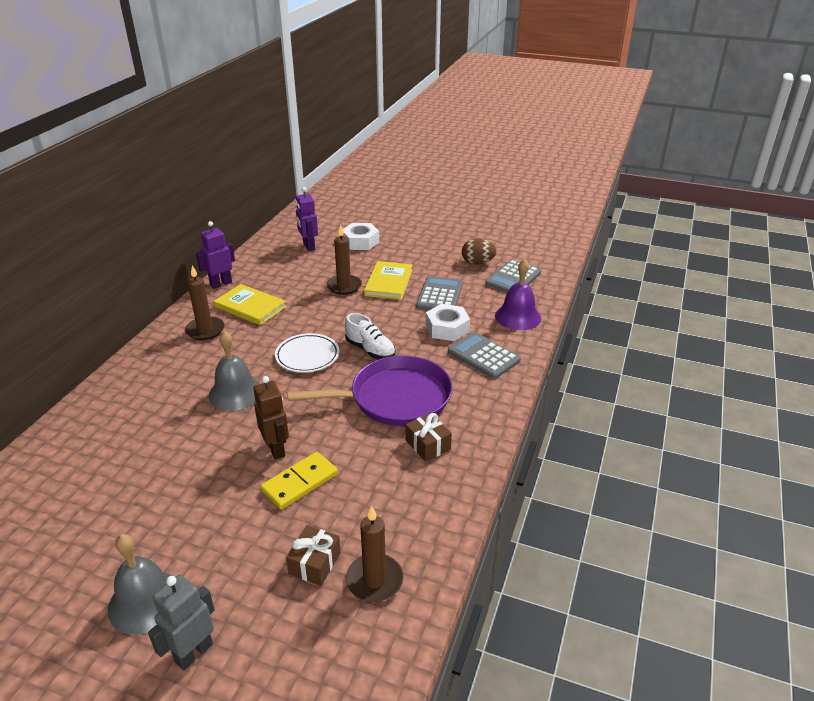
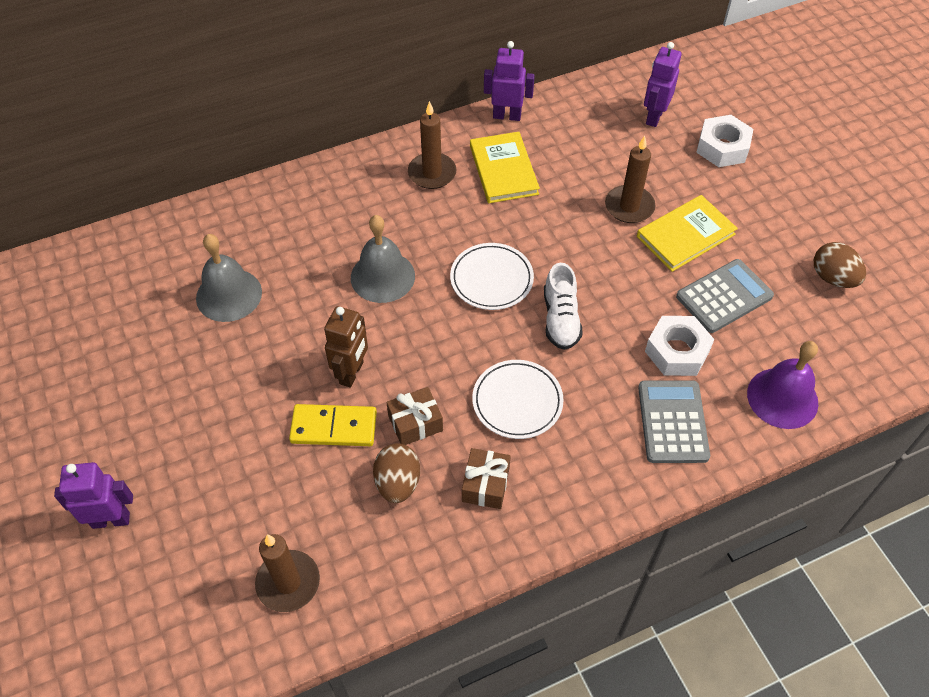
camera: 45 degrees right, 20 degrees up
grey bell [108,534,172,635] -> grey bell moved to [196,234,262,322]
grey robot [148,575,215,670] -> purple robot [54,462,133,529]
brown gift [286,525,341,586] -> brown gift moved to [386,387,443,445]
purple pan [288,355,453,426] -> white plate [472,360,564,439]
grey calculator [485,260,541,293] -> none
none -> brown egg [373,443,420,503]

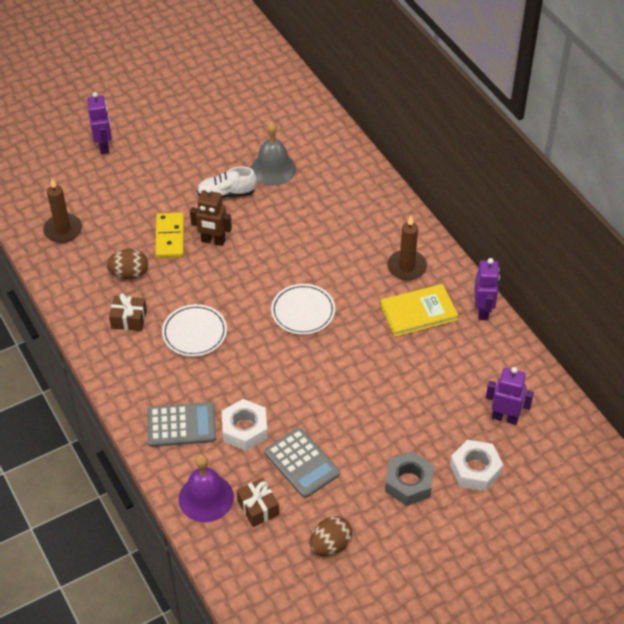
camera: 85 degrees right, 5 degrees down
grey bell [351,215,415,303] -> none
brown gift [386,387,443,445] -> brown gift moved to [237,478,279,527]
white shoe [544,263,583,350] -> white shoe moved to [197,167,257,198]
brown candle [605,136,655,223] -> none
yellow book [637,195,738,272] -> none
none -> grey nut [385,452,434,506]

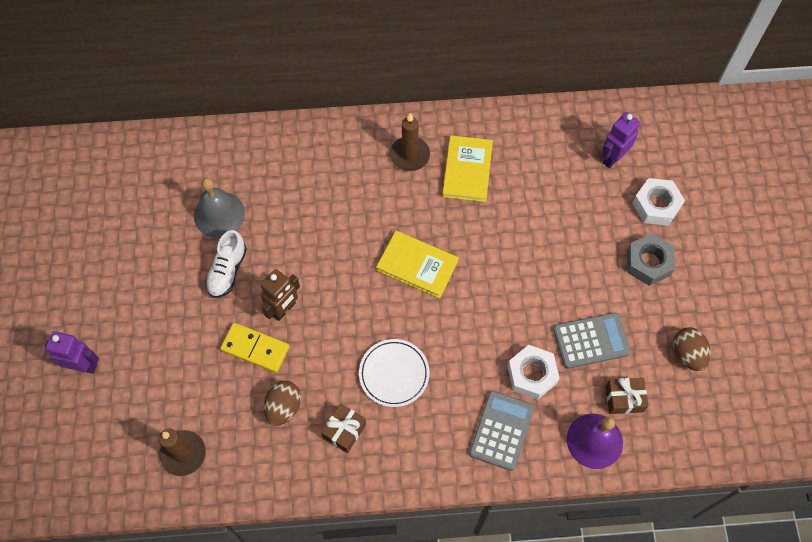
camera: 65 degrees left, 15 degrees up
white plate [271,284,335,335] -> yellow book [376,231,459,298]
purple robot [474,258,500,320] -> none

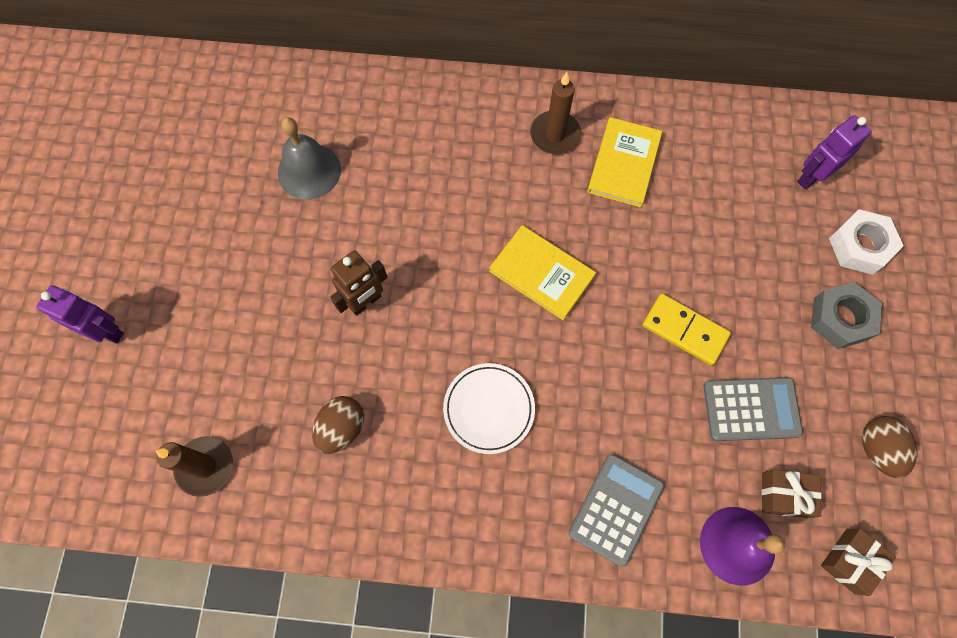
camera: 10 degrees right, 5 degrees up
white shoe [205,230,247,298] -> none
yellow domino [220,323,290,373] -> yellow domino moved to [642,294,731,365]
brown gift [321,403,366,453] -> brown gift moved to [821,529,896,596]
white nut [507,345,560,400] -> none

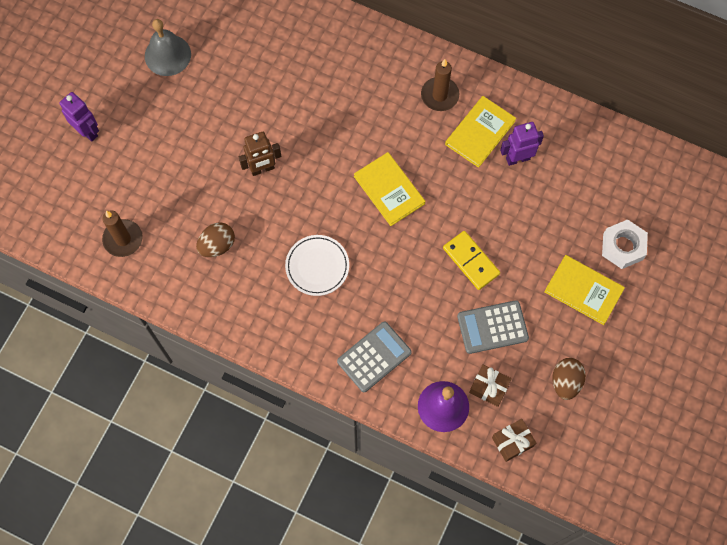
camera: 20 degrees right, 0 degrees up
grey bell [278,117,341,200] -> grey bell moved to [145,19,191,76]
grey calculator [703,377,803,441] -> grey calculator turned 150 degrees clockwise [457,300,529,354]
purple robot [797,115,872,189] -> purple robot moved to [500,122,544,166]
grey nut [811,282,882,349] -> yellow book [544,255,625,325]

